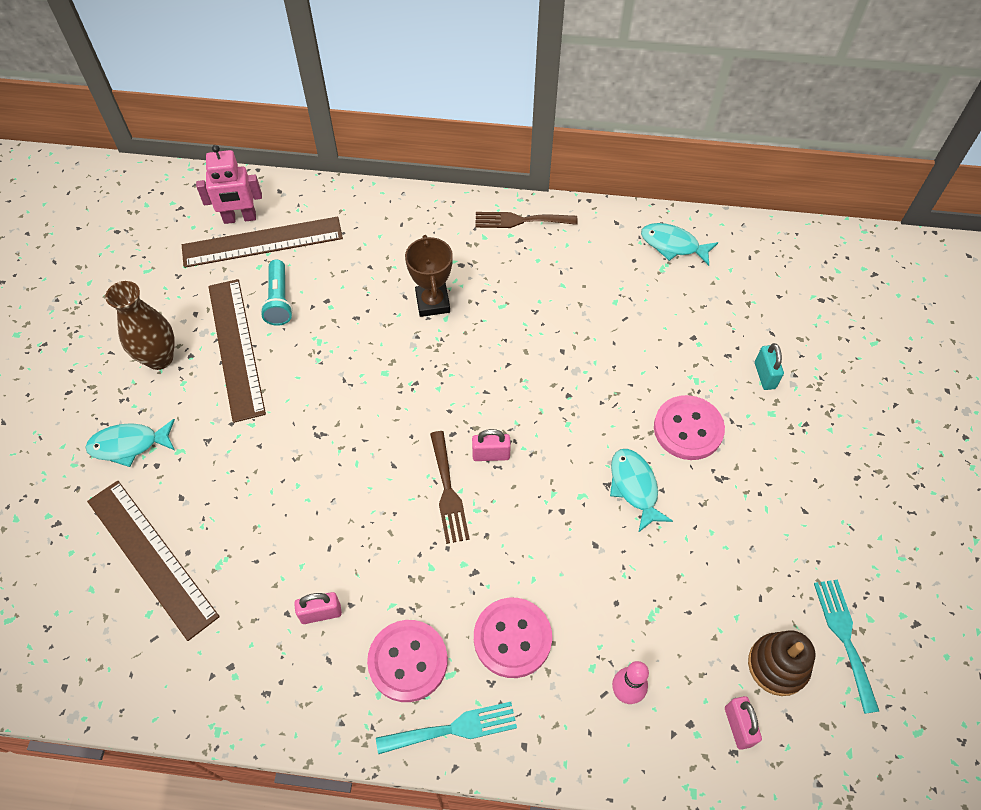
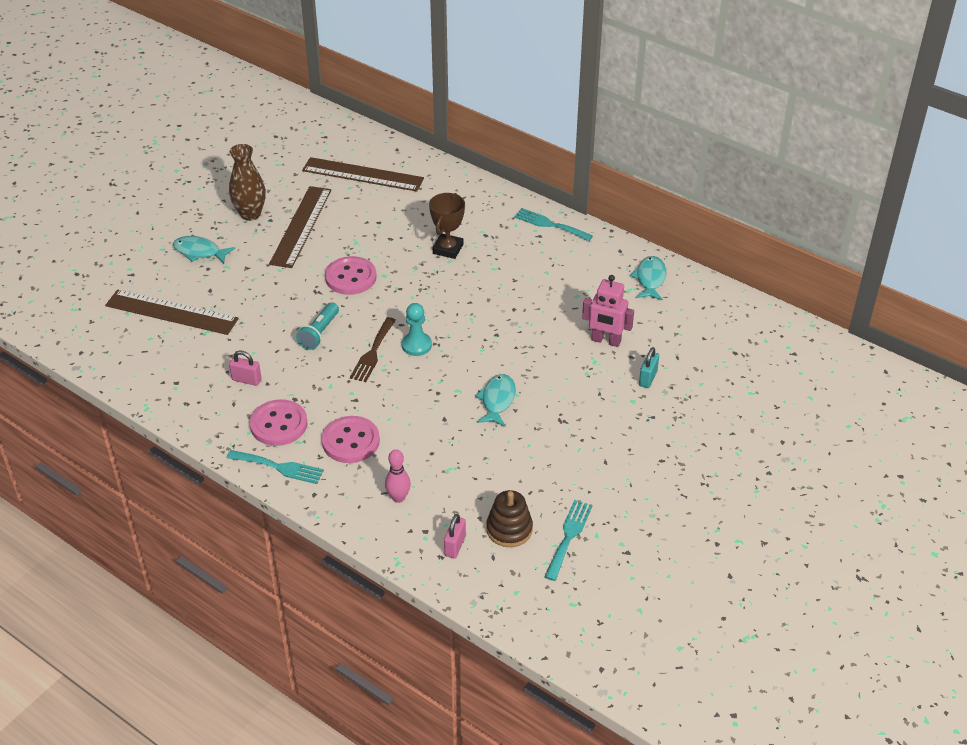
camera: 30 degrees right, 15 degrees down
brown ruler [87,481,220,641] -> brown ruler turned 60 degrees counterclockwise [105,290,239,335]
pink robot [196,145,262,224] -> pink robot moved to [582,275,634,347]
turquoise flashlight [260,260,293,326] -> turquoise flashlight moved to [296,302,339,350]
pink padlock [472,429,511,461] -> turquoise pawn [402,303,432,356]
brown fork [475,212,577,228] -> turquoise fork [514,208,593,241]
turquoise fish [641,223,718,266] -> turquoise fish turned 45 degrees clockwise [630,256,667,301]
pink button [654,395,725,460] -> pink button moved to [325,256,376,295]

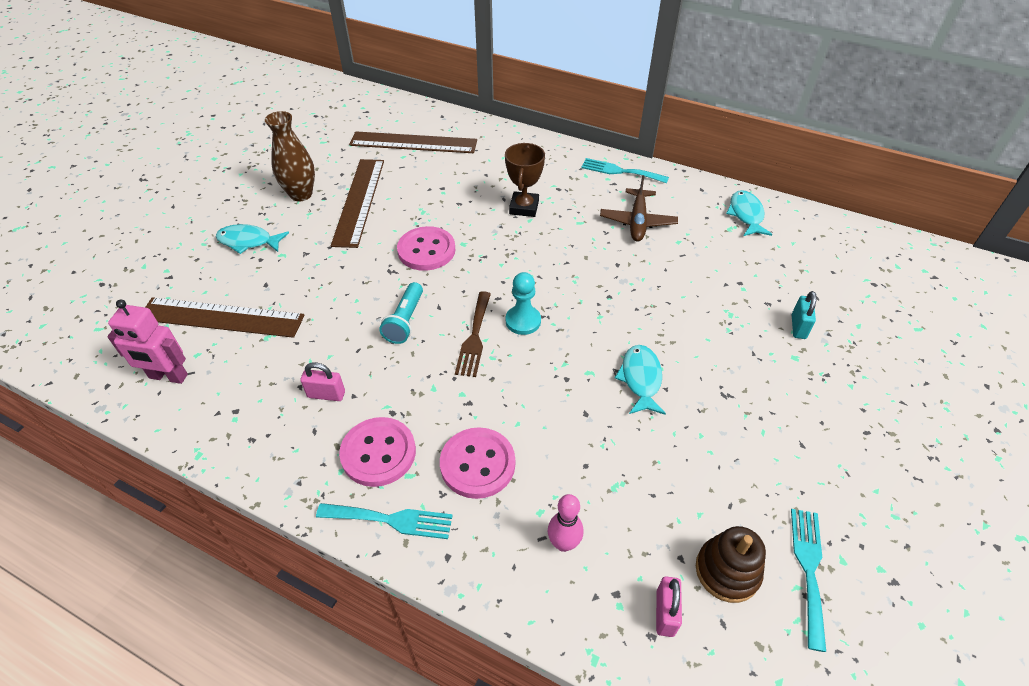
camera: 10 degrees left, 5 degrees up
pink robot [582,275,634,347] -> pink robot moved to [107,300,188,384]
none -> brown plane [600,175,678,242]

